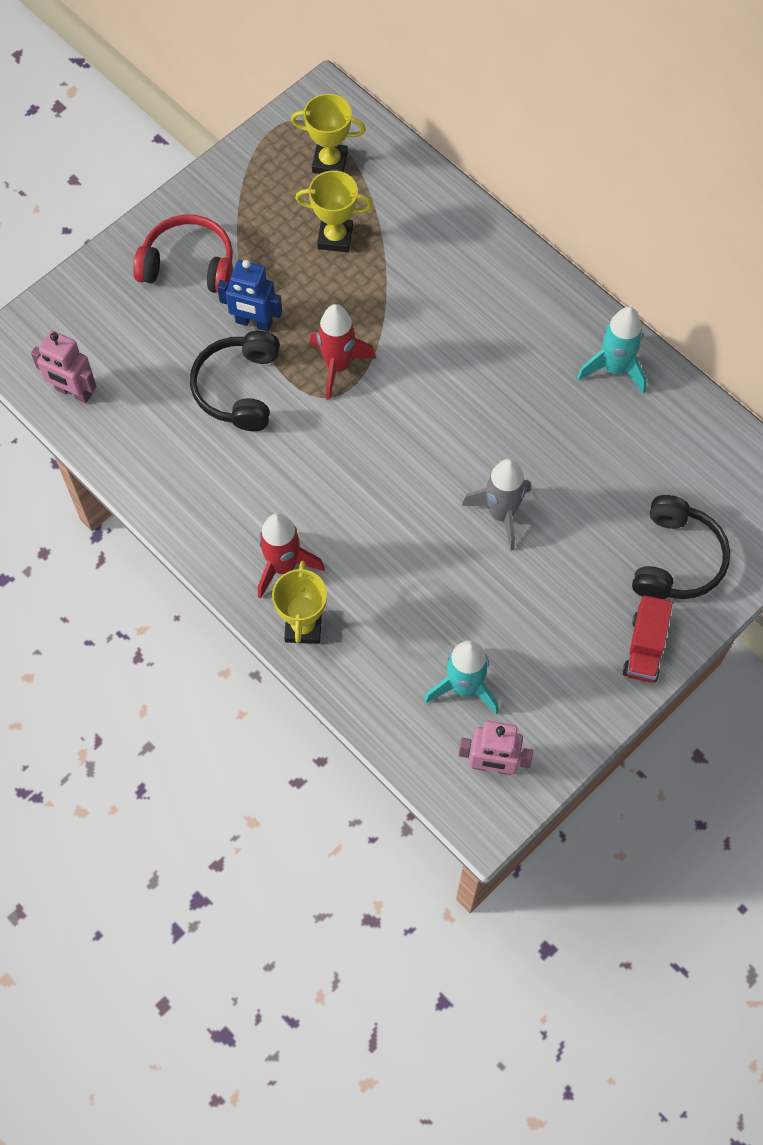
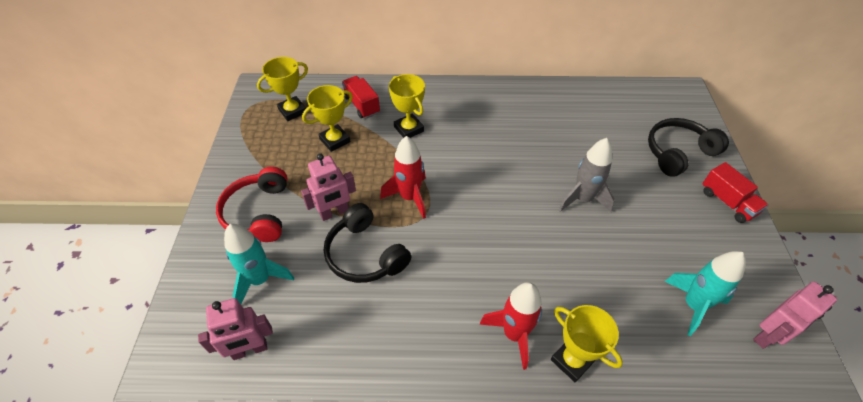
camera: 45 degrees left, 15 degrees down
red headphones [133,214,233,293] -> red headphones turned 60 degrees counterclockwise [216,167,288,242]
blue robot [217,260,282,332] -> pink robot [301,153,356,221]
turquoise rocket [577,307,647,393] -> turquoise rocket moved to [224,224,294,304]
black headphones [632,495,730,599] -> black headphones turned 90 degrees counterclockwise [648,118,729,177]
none -> red truck [342,76,380,118]
none -> yellow trophy [389,74,425,138]

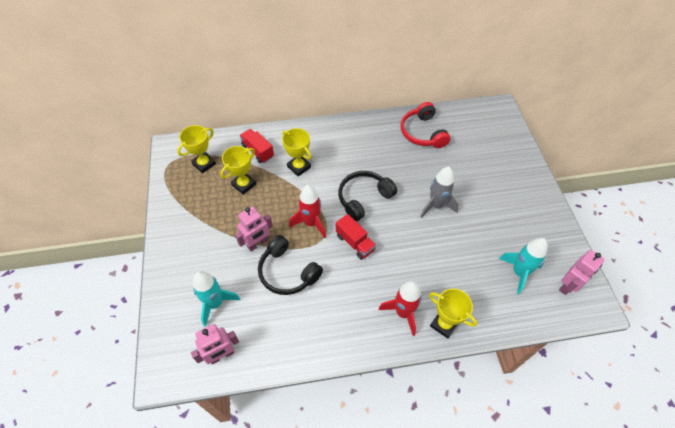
camera: 10 degrees left, 5 degrees up
red headphones [216,167,288,242] -> red headphones moved to [401,102,450,148]
black headphones [648,118,729,177] -> black headphones moved to [338,171,397,221]
red truck [702,162,768,223] -> red truck moved to [336,214,376,260]

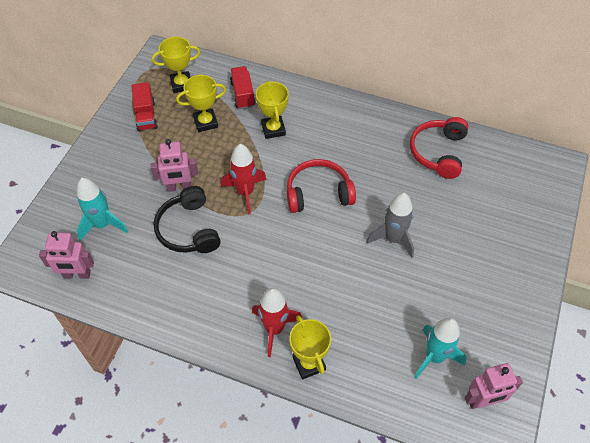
camera: 30 degrees right, 0 degrees up
red truck [336,214,376,260] -> red truck moved to [132,82,158,131]
black headphones [338,171,397,221] -> red headphones [287,159,356,213]

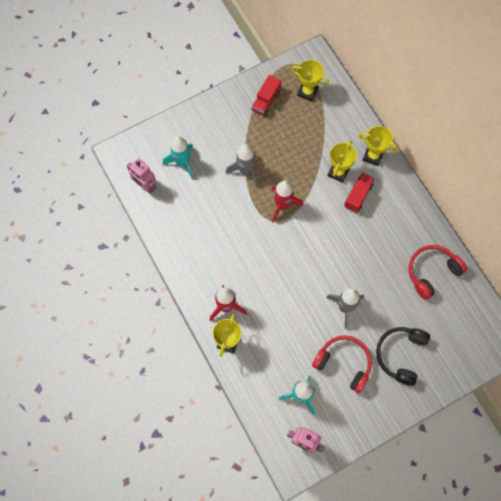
camera: 40 degrees right, 15 degrees up
pink robot [151,139,198,192] -> grey rocket [226,144,258,187]
black headphones [154,186,221,253] -> black headphones moved to [376,327,430,386]
yellow trophy [176,75,226,132] -> yellow trophy moved to [358,126,398,166]
red truck [230,66,255,109] -> red truck moved to [344,172,375,213]
red headphones [287,159,356,213] -> red headphones moved to [312,335,372,393]

